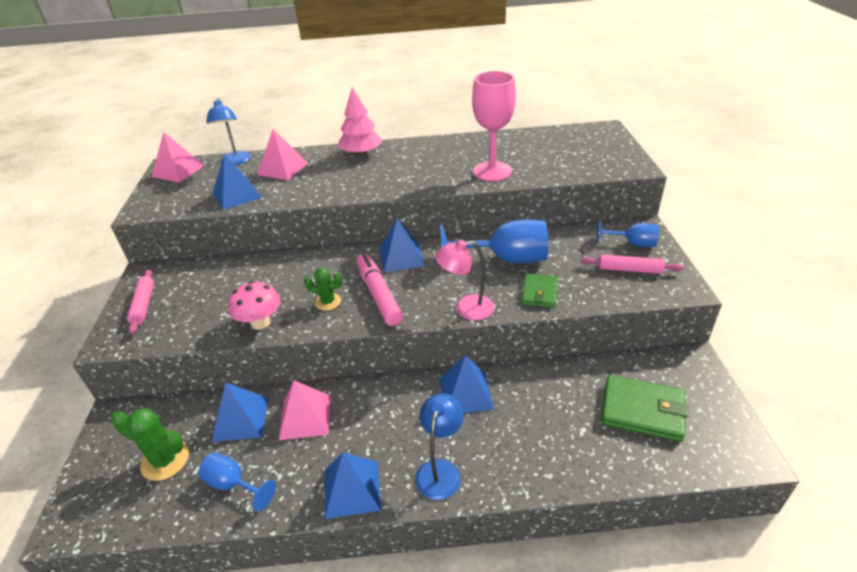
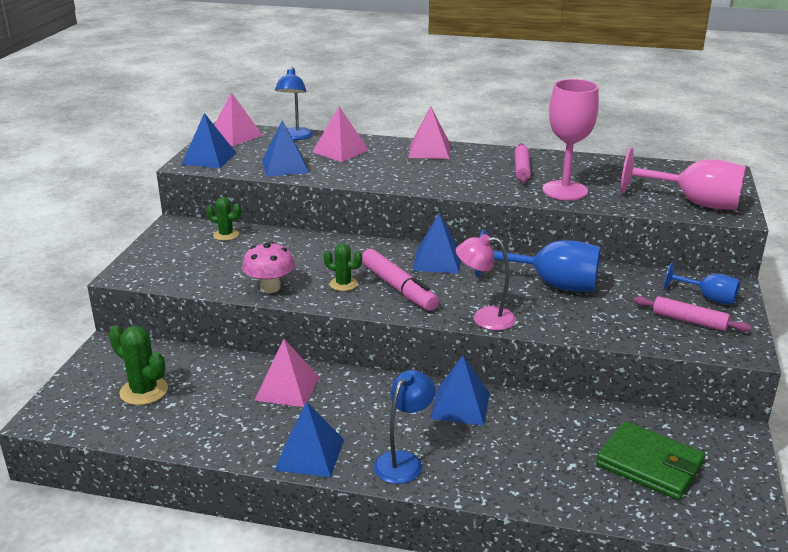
camera: 15 degrees right, 10 degrees down
pink rolling pin [127,269,154,334] -> pink rolling pin moved to [514,143,531,183]
blue goblet [198,452,276,511] -> none
blue pyramid [212,382,269,442] -> blue pyramid moved to [182,113,236,168]
pink tree [338,87,383,156] -> pink pyramid [408,106,450,159]
pink marker [357,253,403,326] -> pink marker turned 150 degrees clockwise [362,249,439,311]
green wallet [522,273,558,308] -> none
none -> green cactus [206,197,241,241]
none -> pink goblet [621,148,746,210]

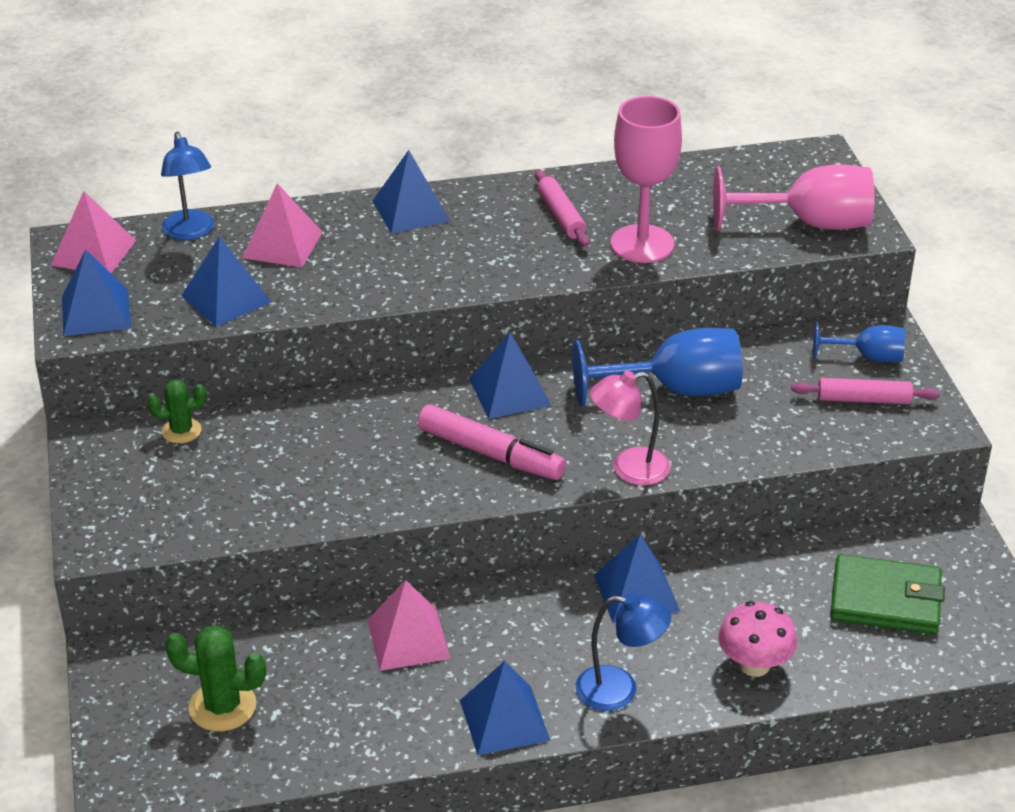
camera: 25 degrees left, 10 degrees up
pink mushroom [242,241,295,293] -> pink mushroom moved to [718,601,797,677]
green cactus [324,243,362,291] -> none
blue lamp [374,370,436,484] -> blue lamp turned 90 degrees clockwise [576,593,671,711]
pink pyramid [408,106,450,159] -> blue pyramid [373,150,450,234]

